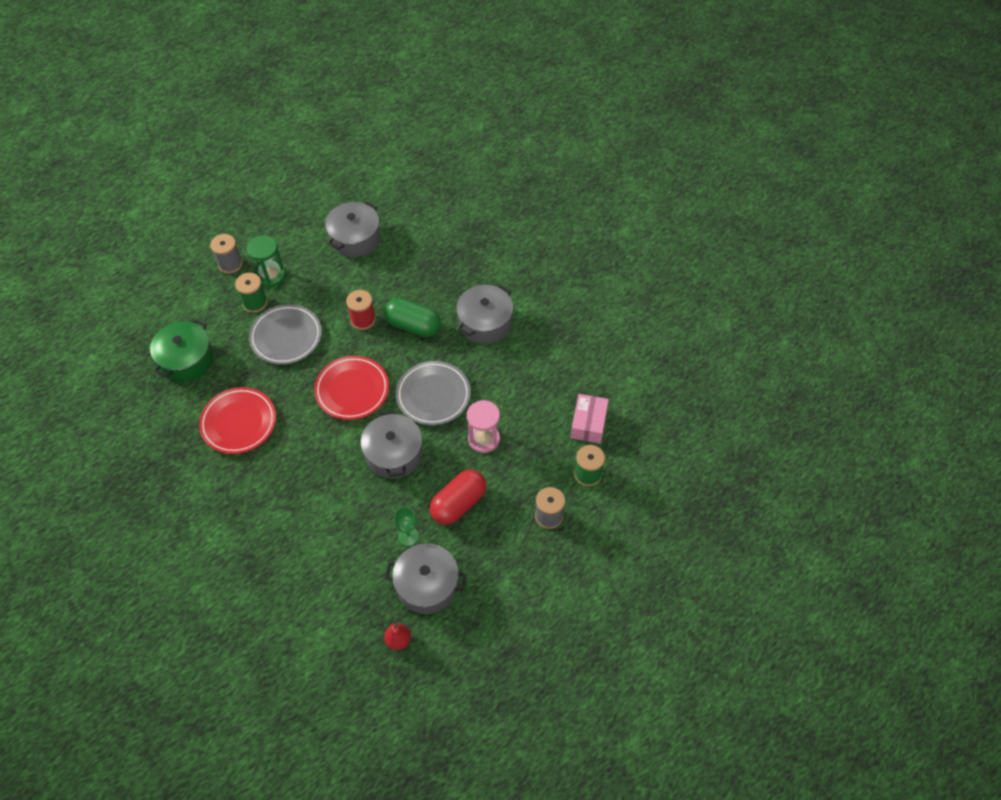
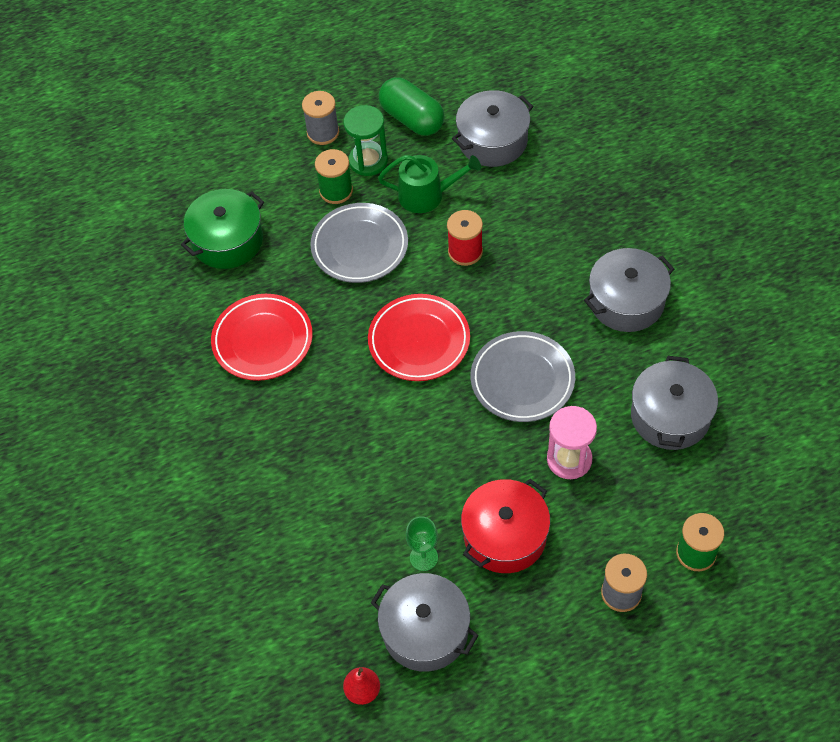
camera: 25 degrees right, 0 degrees up
grey pot [361,410,423,479] -> grey pot moved to [631,356,718,450]
green capsule [384,298,441,337] -> green capsule moved to [379,77,444,136]
red capsule [430,469,486,525] -> red pot [461,479,550,573]
pink box [571,394,609,444] -> none
none -> green watering can [378,155,481,213]

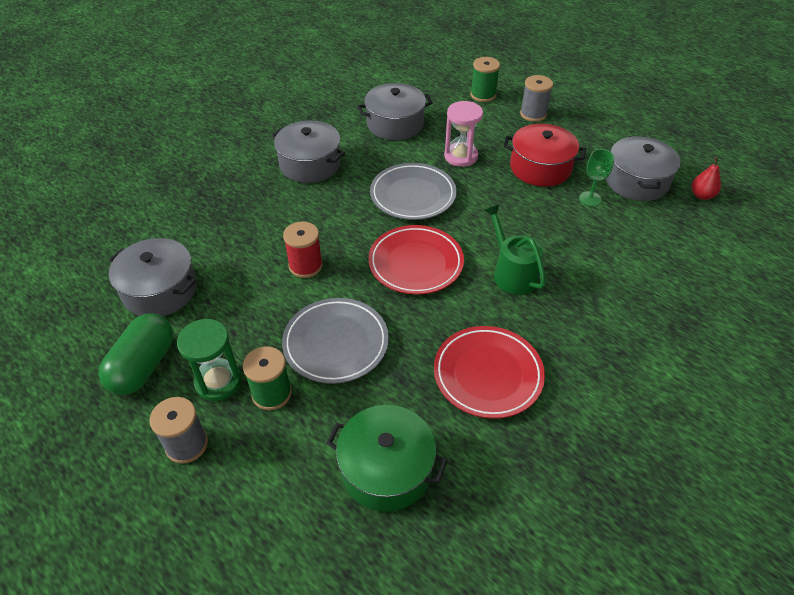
camera: 120 degrees left, 10 degrees down
green watering can [378,155,481,213] -> green watering can moved to [484,204,546,295]

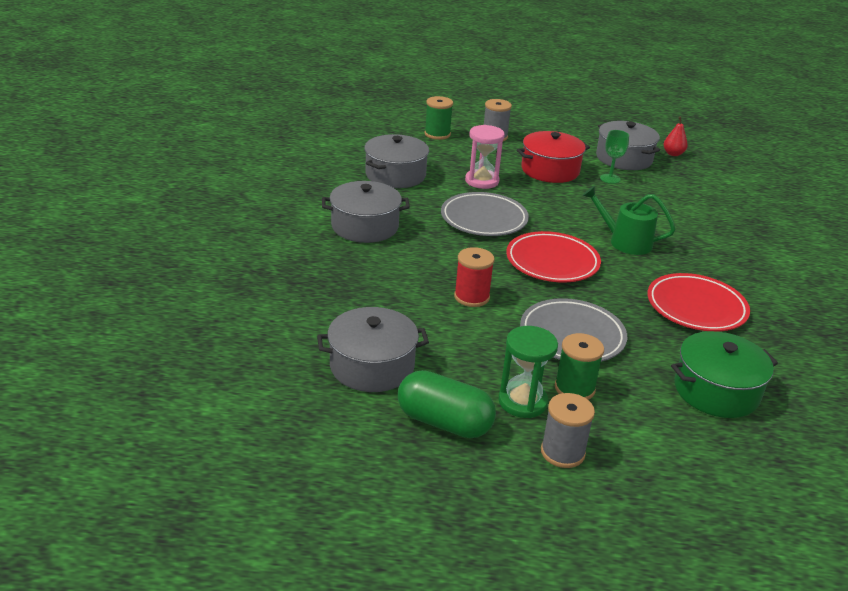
camera: 40 degrees left, 15 degrees down
green capsule [98,313,174,395] -> green capsule turned 45 degrees counterclockwise [398,370,496,438]

